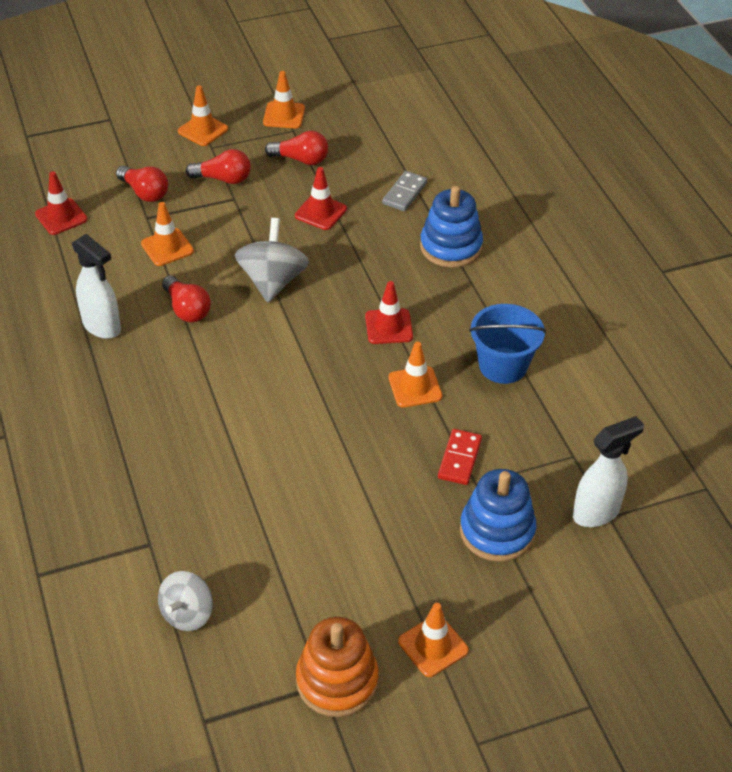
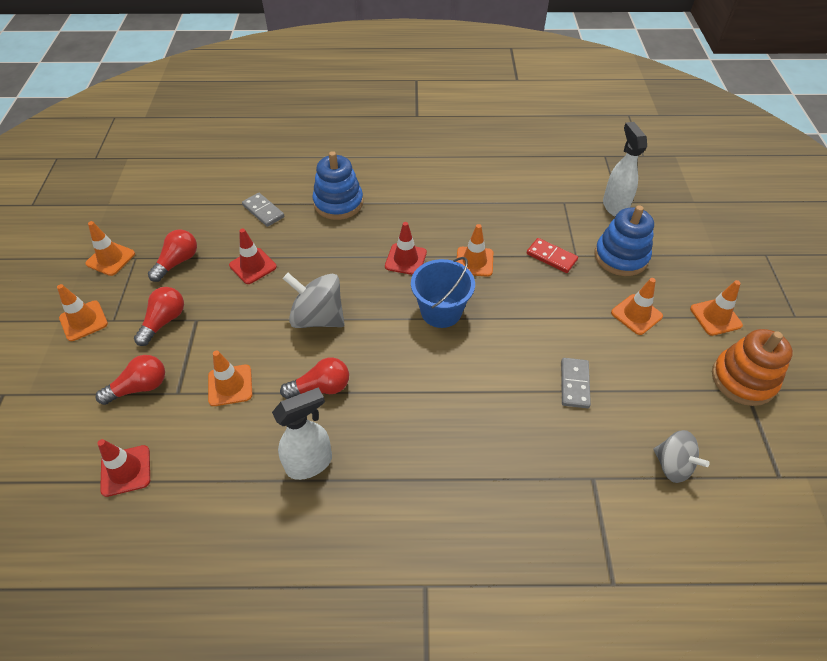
camera: 70 degrees left, 5 degrees up
blue bucket [469,304,546,384] -> blue bucket moved to [411,257,475,328]
none -> grey domino [561,358,591,408]
none -> orange traffic cone [611,278,663,335]

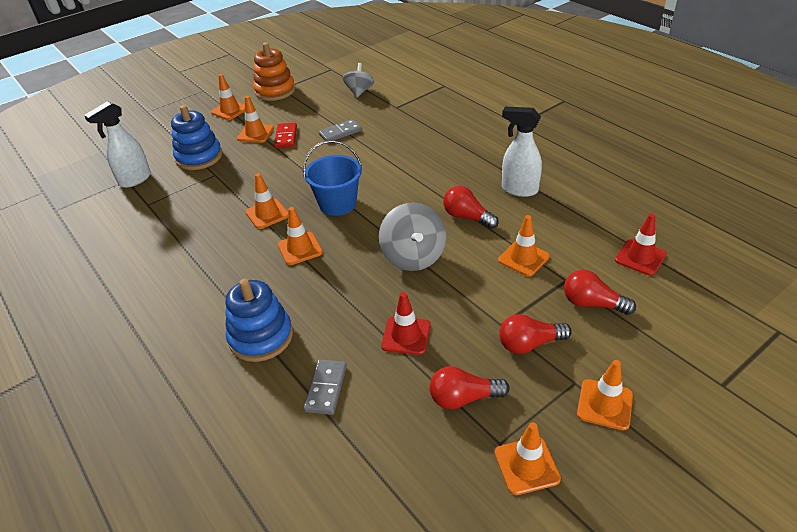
camera: 125 degrees left, 10 degrees down
red traffic cone [385,222,427,275] -> orange traffic cone [278,207,323,265]
red domino [527,238,578,273] -> red domino moved to [274,123,297,148]

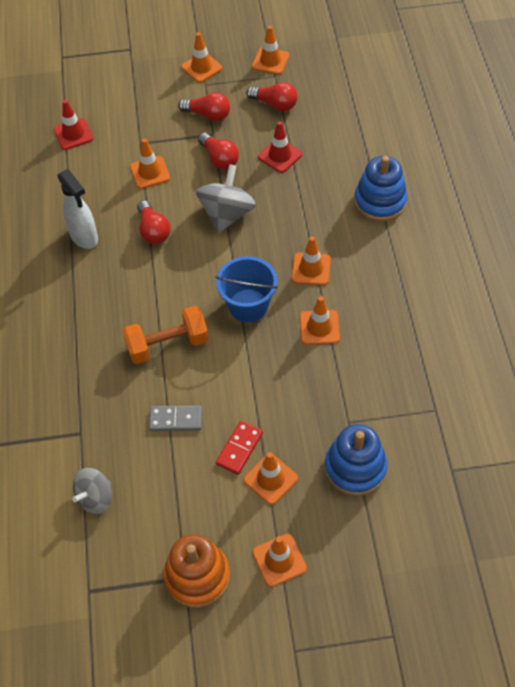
camera: 150 degrees left, 15 degrees up
white spray bottle [84,101,151,188] -> none
grey domino [304,359,347,415] -> none
red light bulb [564,270,636,315] -> red light bulb moved to [198,133,239,170]
none -> orange dumbbell [123,306,209,364]

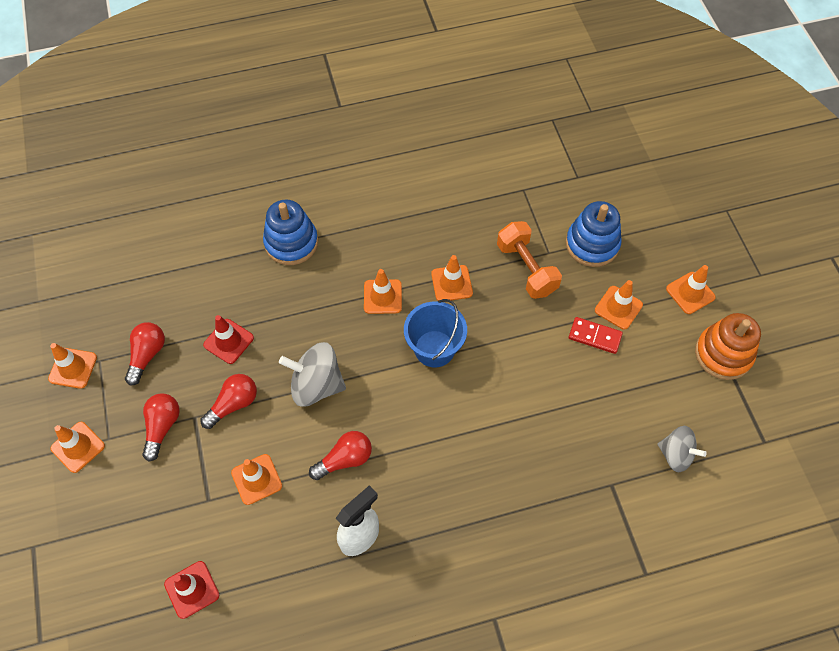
camera: 100 degrees left, 5 degrees up
orange dumbbell [123,306,209,364] -> orange dumbbell moved to [497,221,562,299]
grey domino [149,405,202,431] -> none

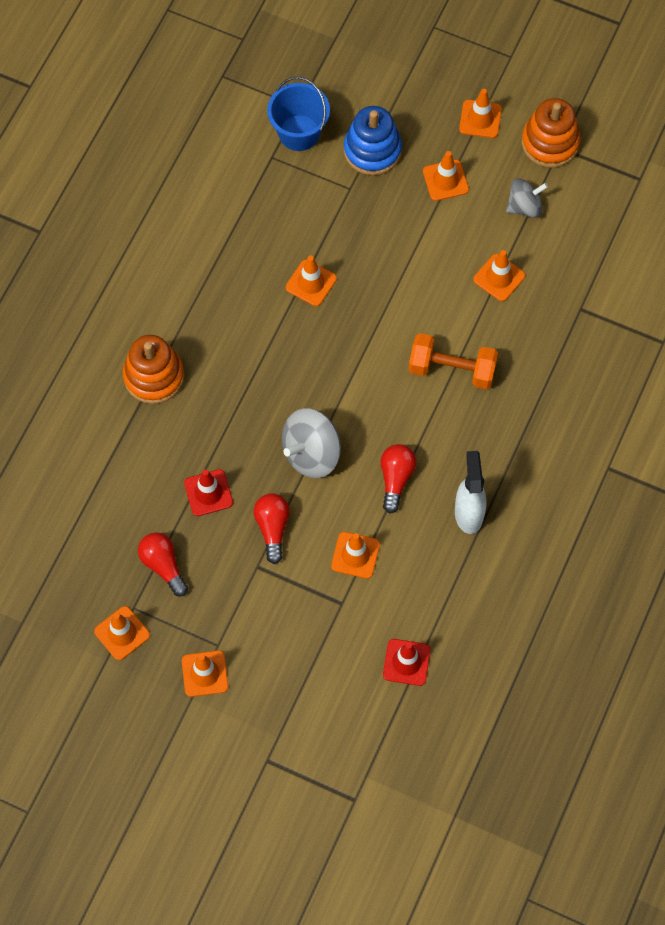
camera: 50 degrees left, 5 degrees up
red light bulb [142,393,180,462] -> none
blue stacking toy [263,200,318,265] -> orange stacking toy [123,335,184,404]
orange traffic cone [364,269,402,314] -> orange traffic cone moved to [473,250,525,301]
blue bucket [404,299,467,367] -> blue bucket moved to [267,77,330,151]
orange dumbbell [497,221,562,299] -> orange dumbbell moved to [409,333,498,389]
red domino [569,317,623,354] -> none
grey spinning top [657,426,707,472] -> grey spinning top moved to [506,178,548,218]

